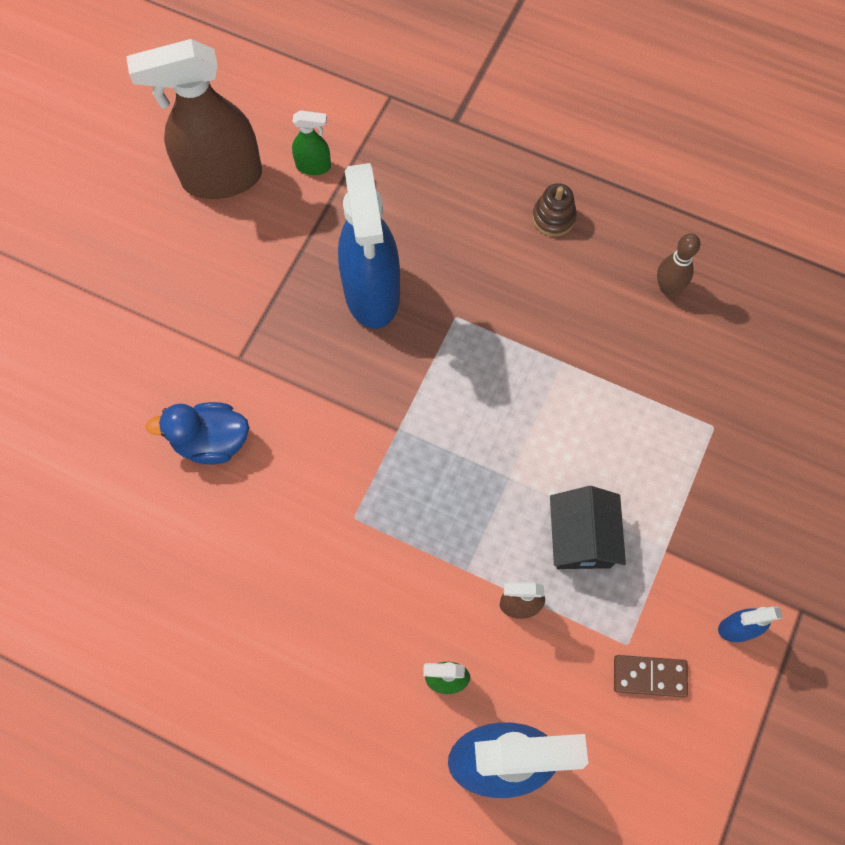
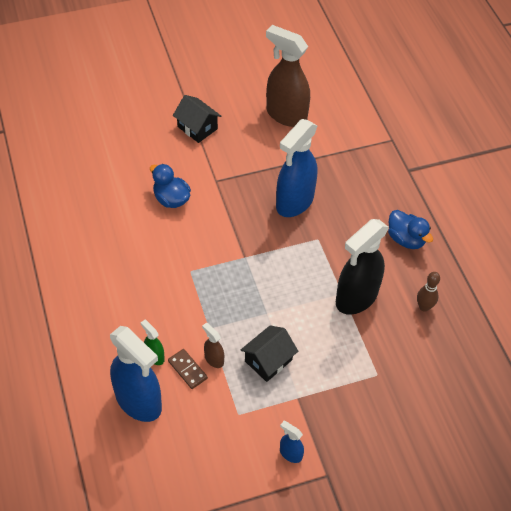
camera: 45 degrees right, 15 degrees down
green spray bottle [292,110,331,175] -> none
brown stacking toy [532,183,577,236] -> blue duck [388,210,433,249]
brown domino [614,655,688,697] -> brown domino moved to [168,349,208,389]
none -> black house [173,95,221,143]
none -> black spray bottle [336,219,389,315]

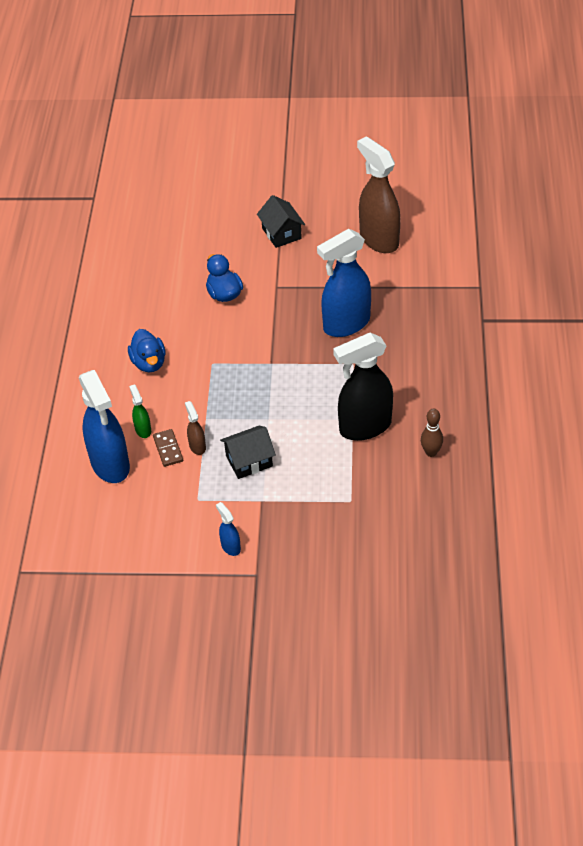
camera: 25 degrees right, 5 degrees down
blue duck [388,210,433,249] -> blue duck moved to [128,329,166,372]

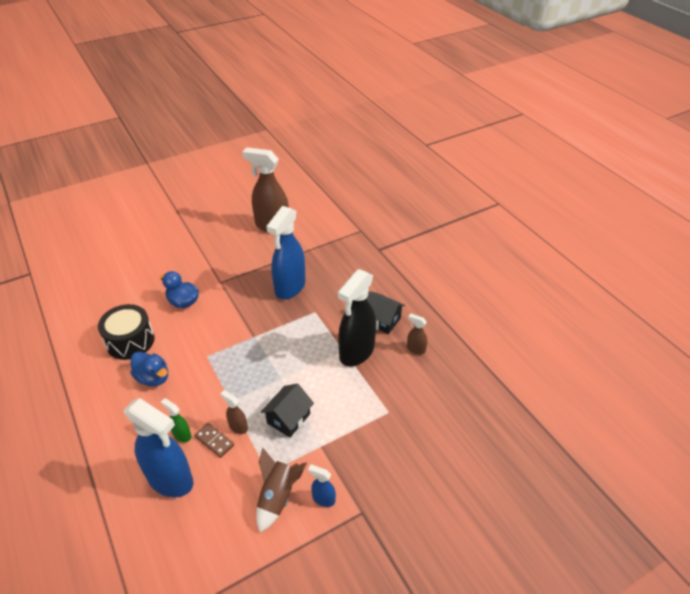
camera: 35 degrees left, 5 degrees down
black house [257,195,305,248] -> black house moved to [366,291,405,334]
brown bowling pin [421,408,443,457] -> brown spray bottle [407,314,427,355]
none -> black drum [98,304,155,360]
none -> brown rocket [256,447,307,532]

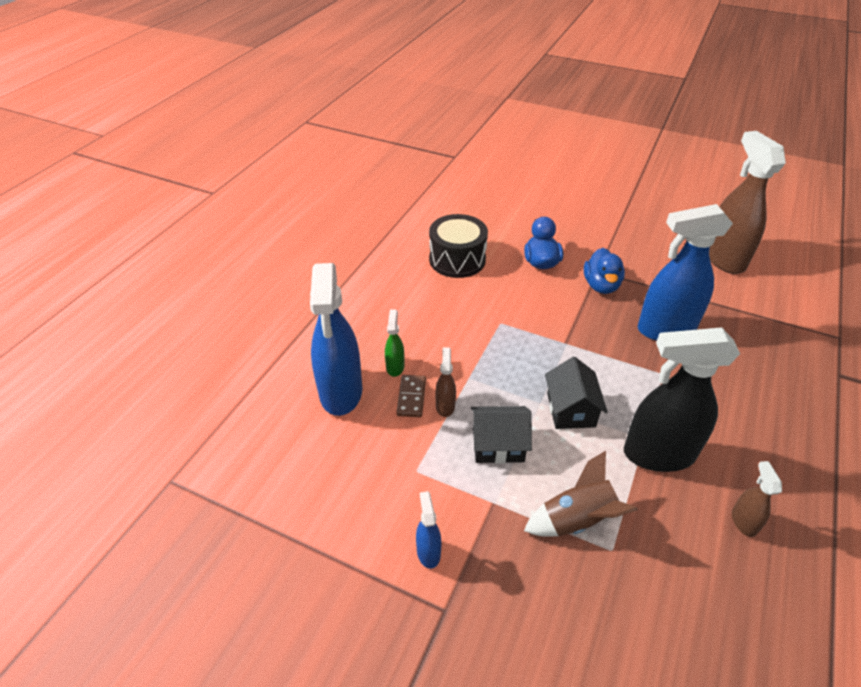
camera: 55 degrees right, 0 degrees up
blue duck [130,351,168,386] -> blue duck moved to [584,248,625,294]
brown rocket [256,447,307,532] -> brown rocket moved to [524,451,638,537]
black house [366,291,405,334] -> black house moved to [545,357,608,429]

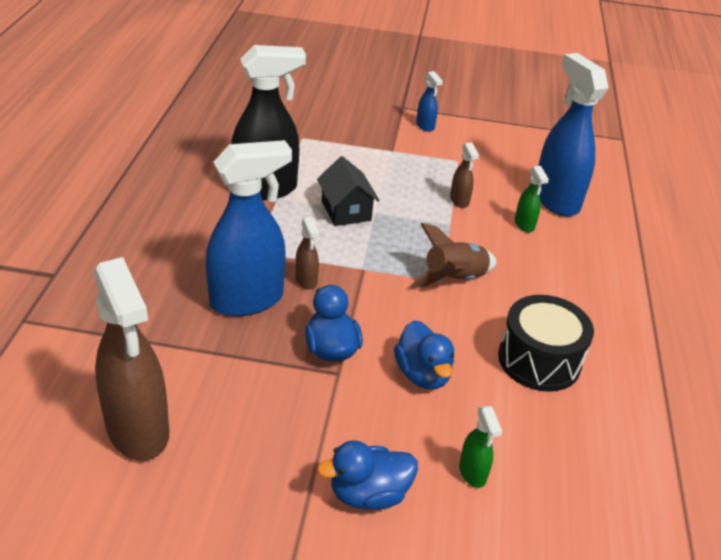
camera: 160 degrees right, 5 degrees down
brown domino [396,375,426,417] -> none
black house [471,406,532,464] -> none
brown rocket [524,451,638,537] -> brown rocket moved to [410,223,496,288]
brown spray bottle [732,461,782,537] -> brown spray bottle moved to [295,217,319,290]
none -> blue duck [317,440,418,510]
none -> green spray bottle [459,406,502,488]

